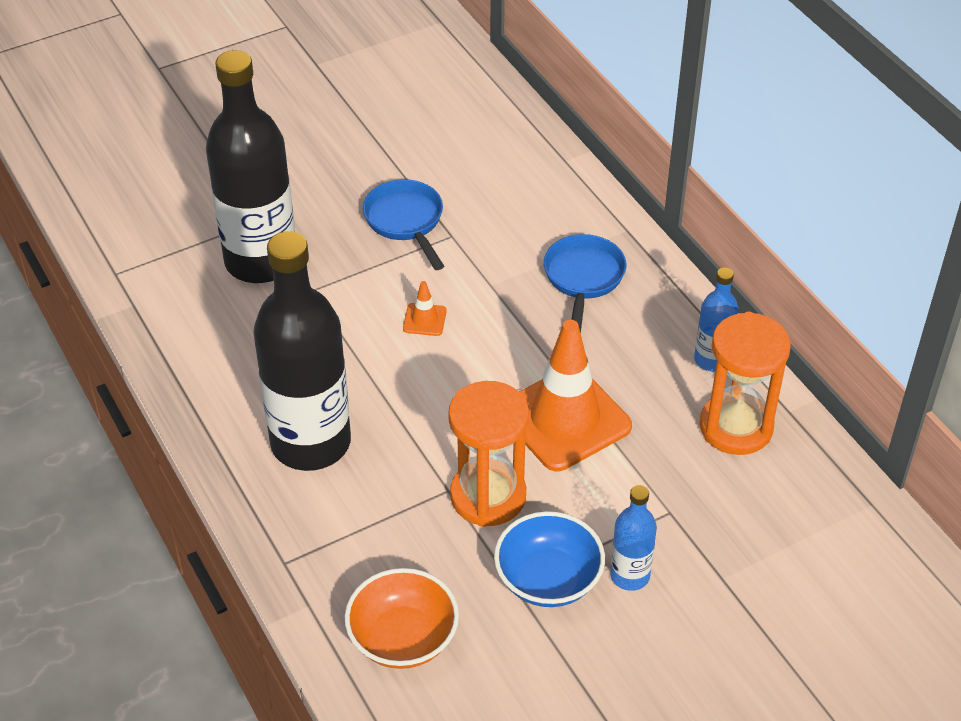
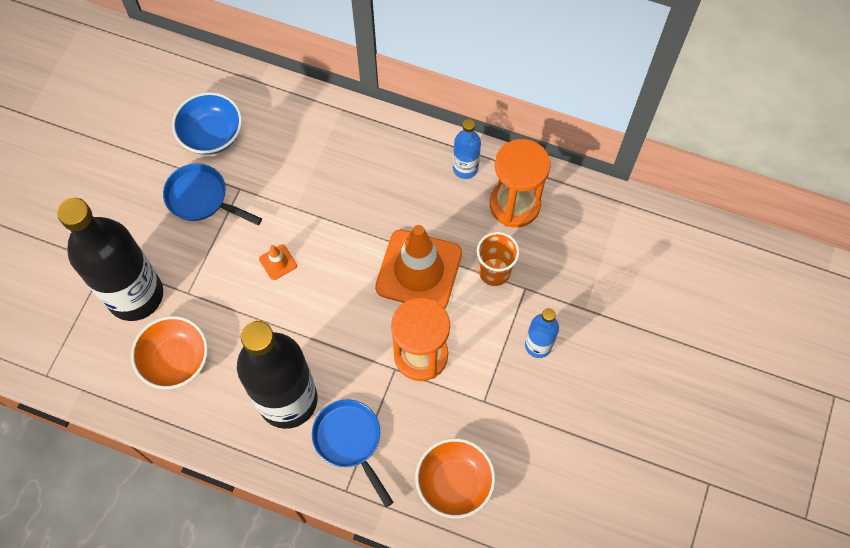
camera: 40 degrees left, 20 degrees up
blue bowl [494,511,605,607] -> blue bowl moved to [172,92,242,155]
blue pan [544,234,626,333] -> blue pan moved to [312,399,394,507]
none -> orange bowl [131,316,208,389]
none -> orange cup [477,232,520,286]

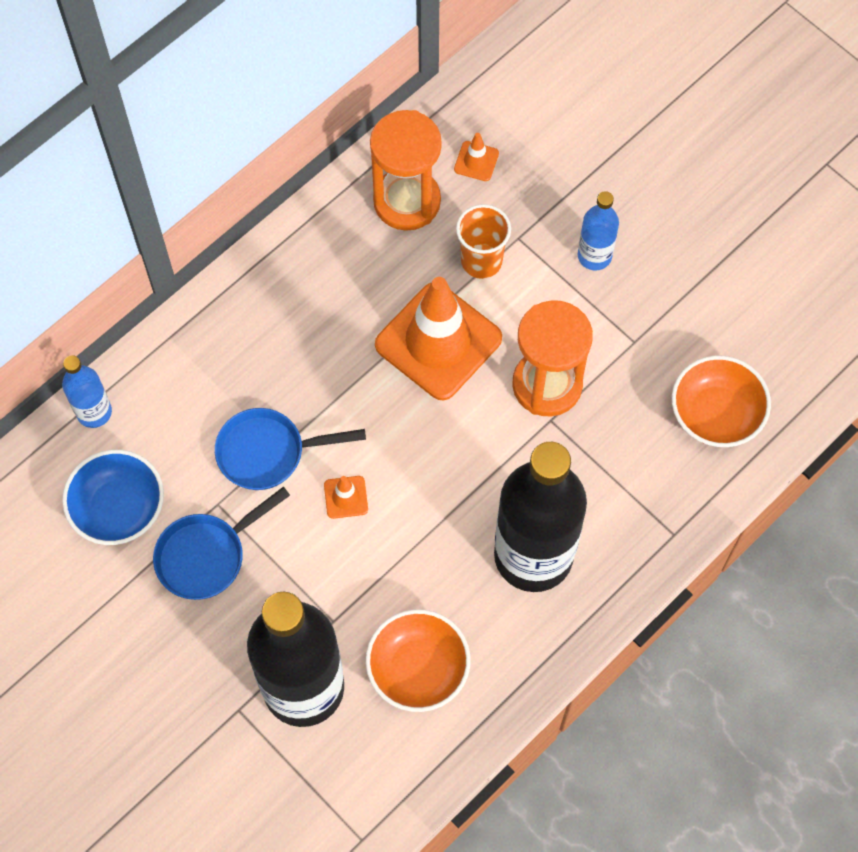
camera: 65 degrees left, 0 degrees up
blue pan [312,399,394,507] -> blue pan moved to [215,408,366,490]
blue bottle [453,119,481,179] -> blue bottle moved to [62,355,112,428]
none -> orange traffic cone [454,133,499,181]

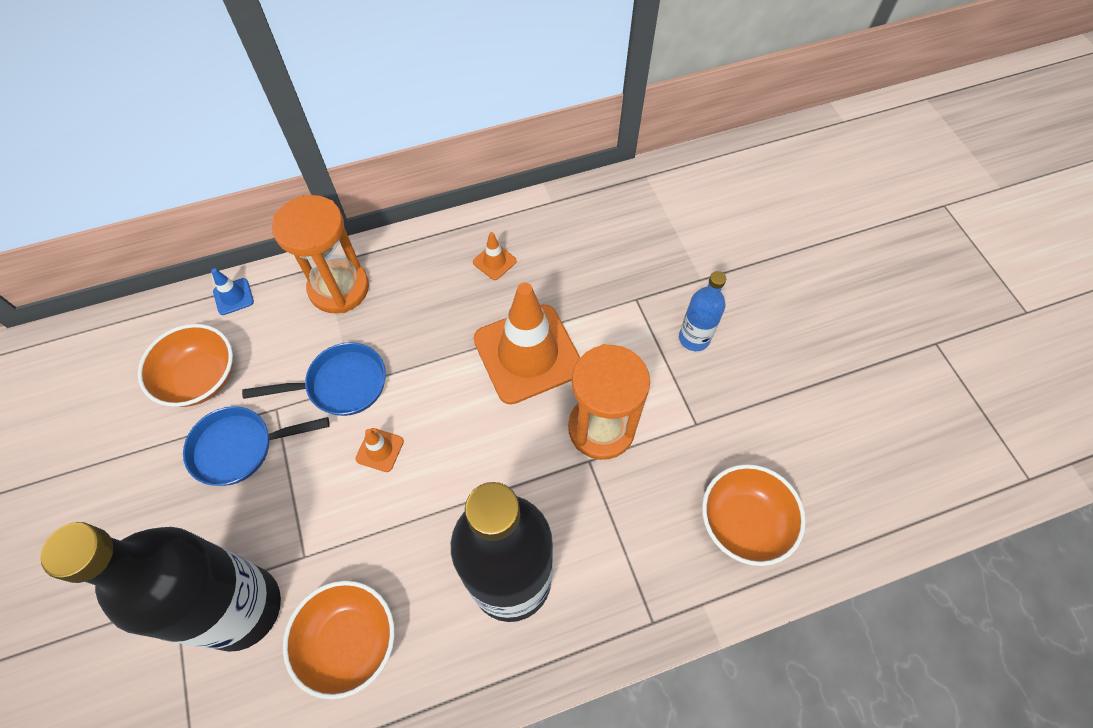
camera: 25 degrees right, 5 degrees down
blue bottle [62,355,112,428] -> blue traffic cone [211,268,254,315]
blue bowl [62,450,164,545] -> orange bowl [138,324,233,407]
blue pan [215,408,366,490] -> blue pan turned 150 degrees clockwise [242,342,386,416]
orange hourglass [370,110,442,231] -> orange hourglass moved to [272,195,369,313]
orange traffic cone [454,133,499,181] -> orange traffic cone moved to [473,232,517,280]
orange cup [456,204,511,279] -> none

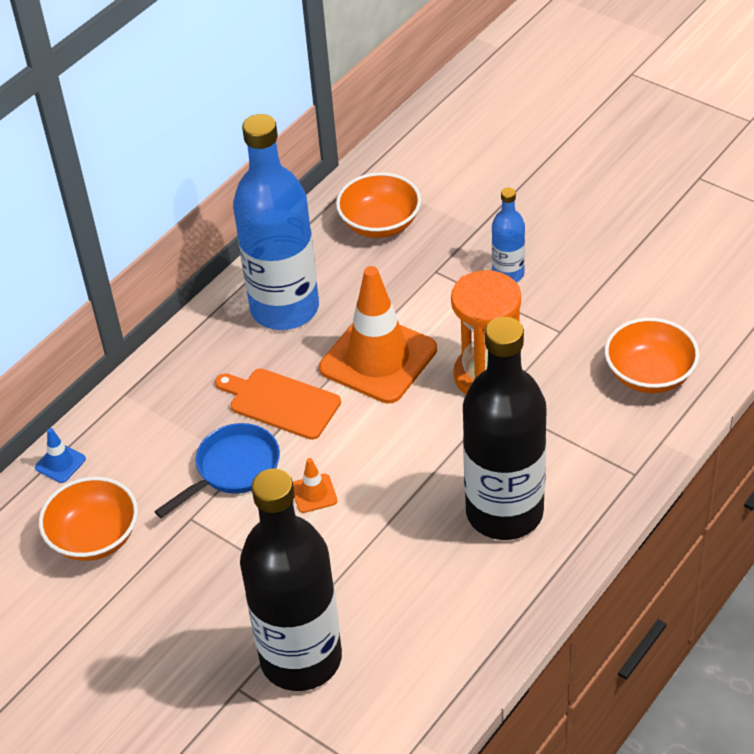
camera: 30 degrees left, 15 degrees down
blue pan [183,406,330,486] -> none
orange hourglass [272,195,369,313] -> none
orange bowl [283,580,395,700] -> orange bowl moved to [336,172,421,238]
orange traffic cone [473,232,517,280] -> blue bottle [233,114,319,330]
none -> orange cutting board [215,368,341,440]

